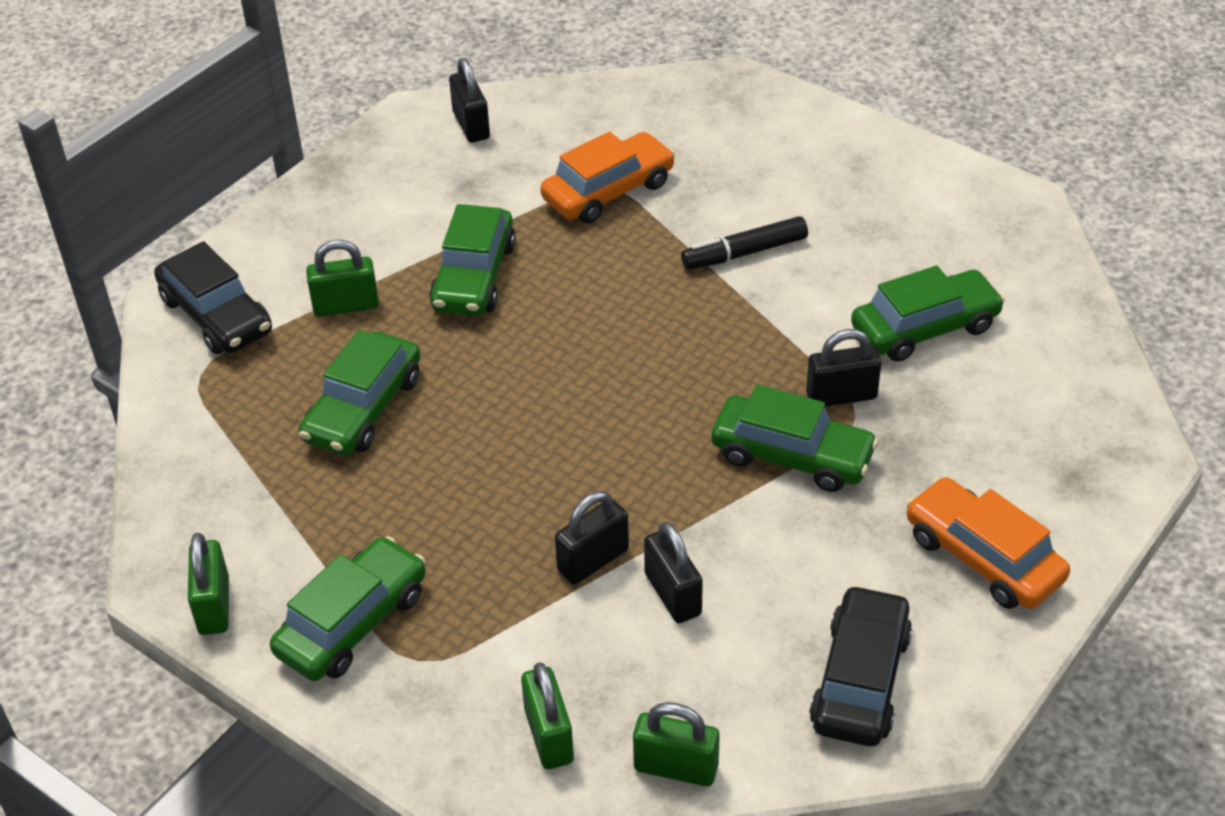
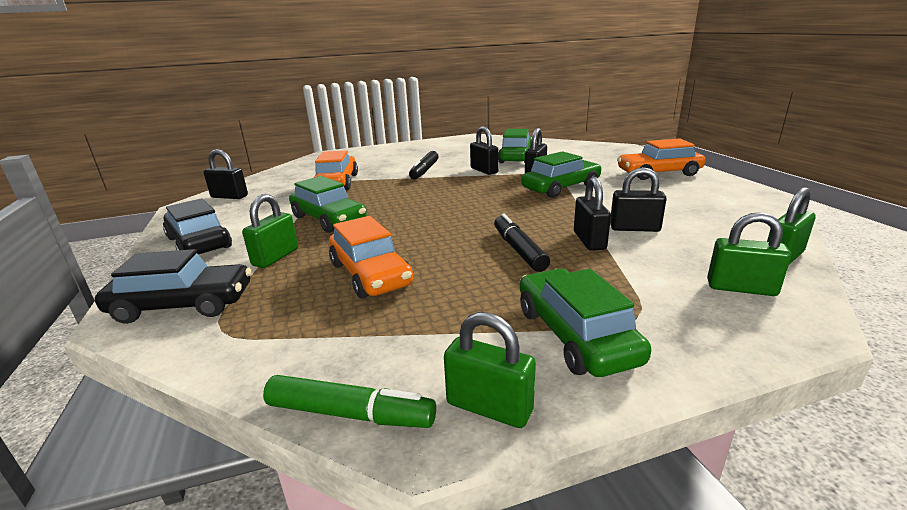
camera: 55 degrees left, 20 degrees down
green car [299,330,421,456] -> orange car [329,216,413,299]
black car [809,585,912,746] -> black car moved to [163,198,232,254]
none -> green marker [263,375,436,428]
none -> black padlock [470,126,499,175]
none -> black marker [494,213,550,272]

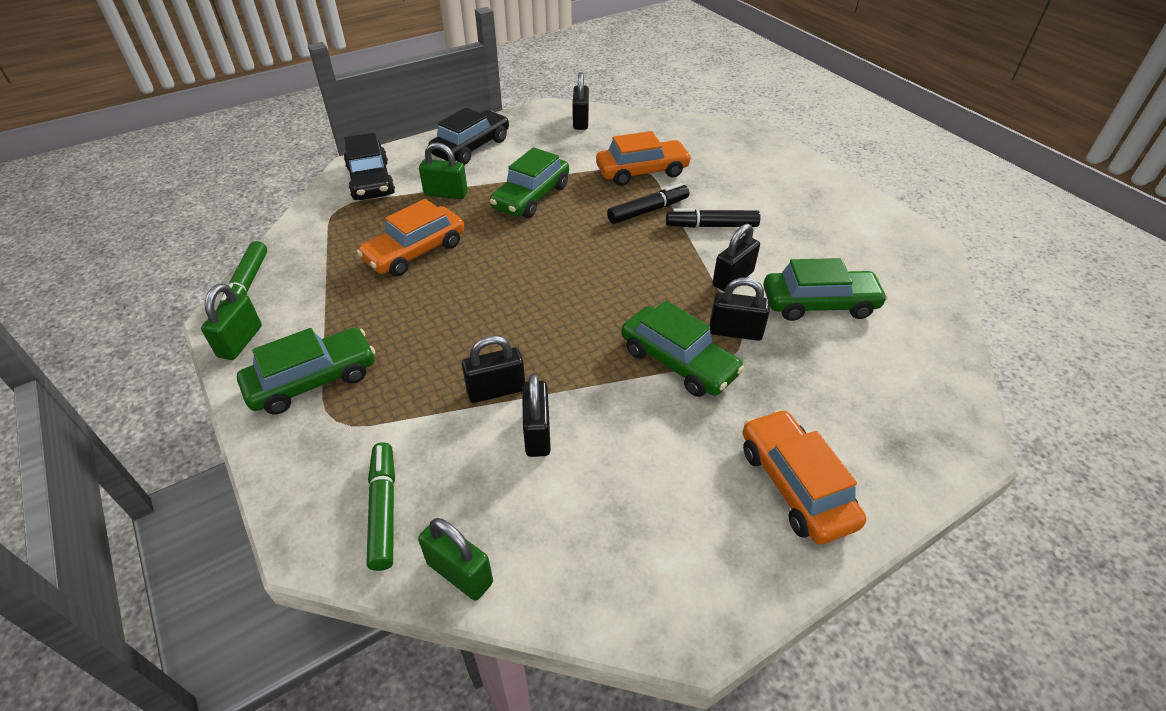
camera: 75 degrees right, 20 degrees up
black marker [494,213,550,272] -> black marker moved to [607,183,689,224]
green padlock [707,212,791,296] -> green marker [366,442,395,571]

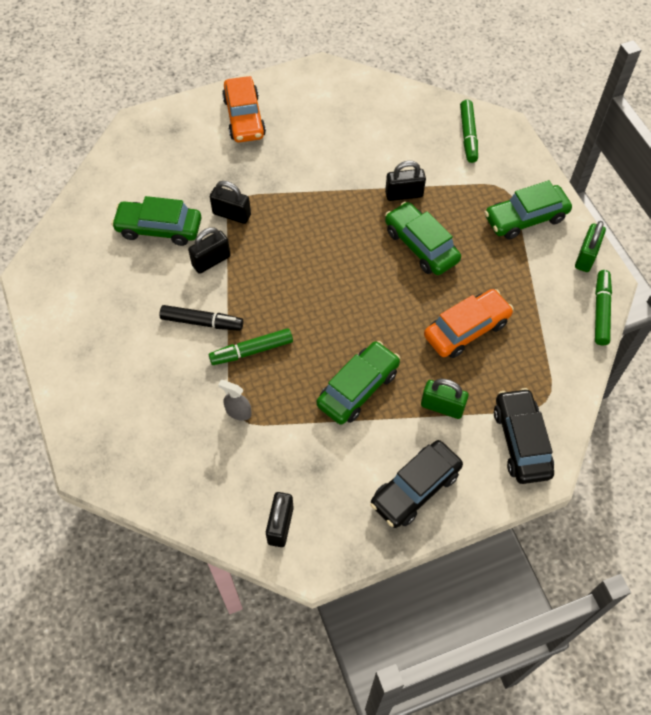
camera: 170 degrees left, 15 degrees up
green padlock [418,518,493,600] -> none
black padlock [522,373,551,457] -> none
orange car [596,131,692,186] -> grey spray bottle [218,380,252,421]
black marker [607,183,689,224] -> green marker [209,328,293,365]
green car [621,300,745,397] -> green car moved to [385,202,461,275]

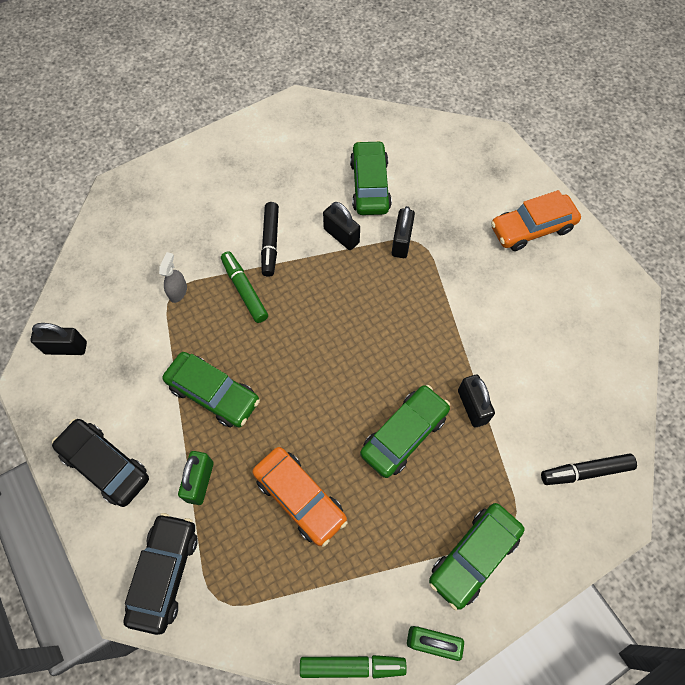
camera: 80 degrees right, 5 degrees up
green marker [460,100,478,163] -> black marker [541,454,637,485]
green car [484,180,572,240] -> green car turned 105 degrees counterclockwise [429,503,525,610]
black car [494,388,554,484] -> black car turned 60 degrees counterclockwise [123,513,198,635]

